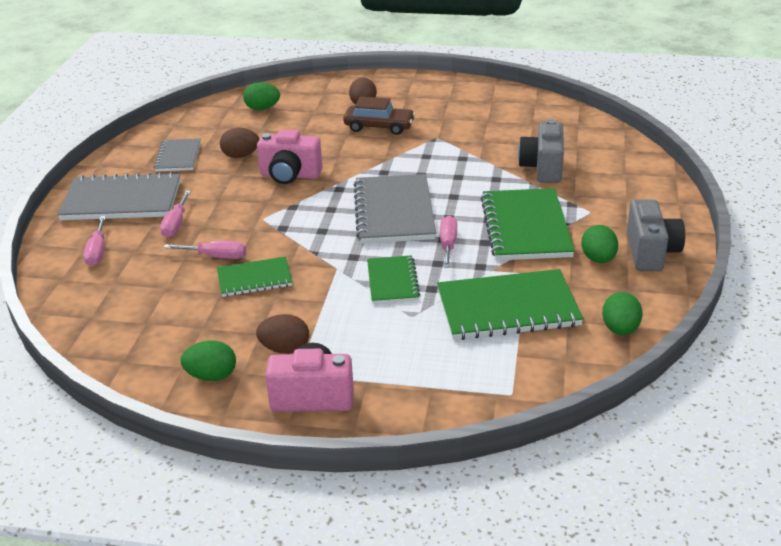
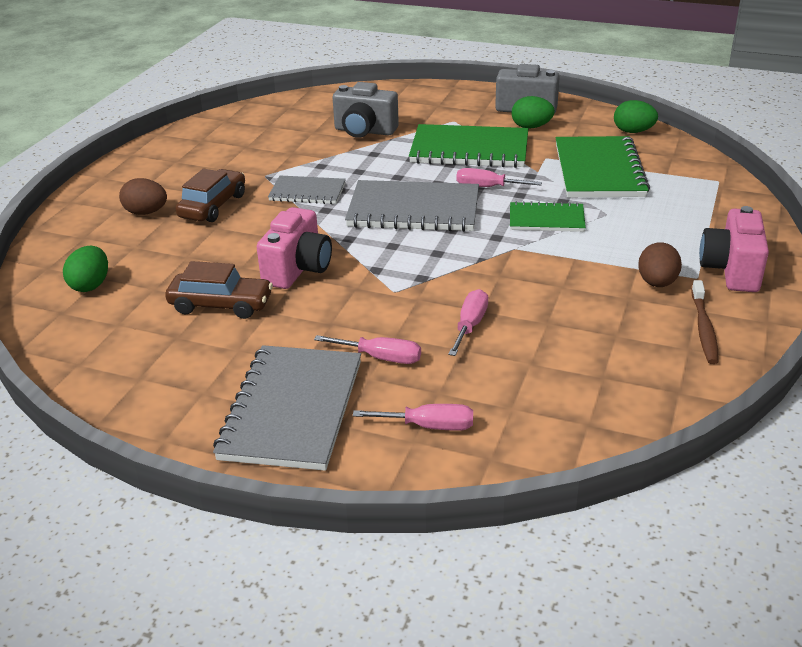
camera: 80 degrees left, 0 degrees up
grey notebook [154,138,201,172] -> grey notebook moved to [268,176,346,204]
green egg [181,340,236,381] -> brown toothbrush [691,280,719,364]
green notebook [217,257,292,297] -> none
brown egg [220,128,259,158] -> brown car [165,261,273,319]

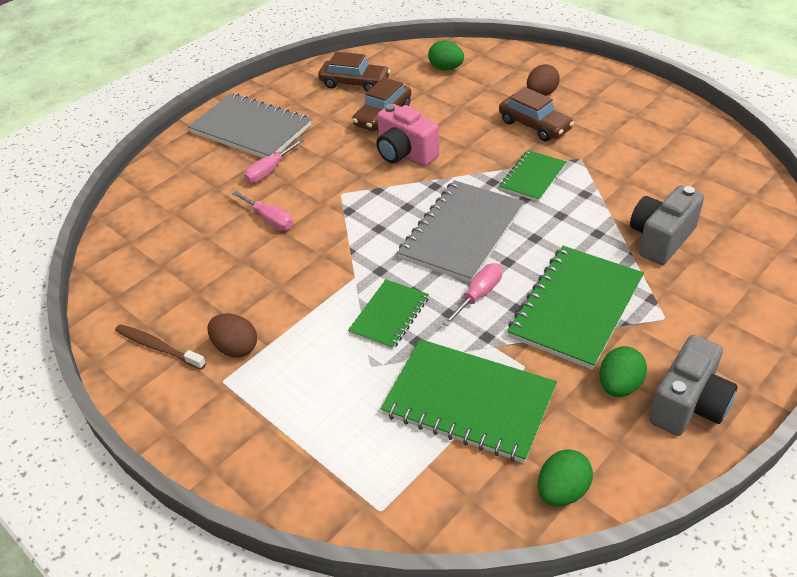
camera: 115 degrees right, 10 degrees up
grey notebook [268,176,346,204] -> green notebook [499,150,567,202]
pink screwdriver [353,404,473,431] -> none
pink camera [699,206,769,292] -> none
none -> brown car [318,52,391,92]

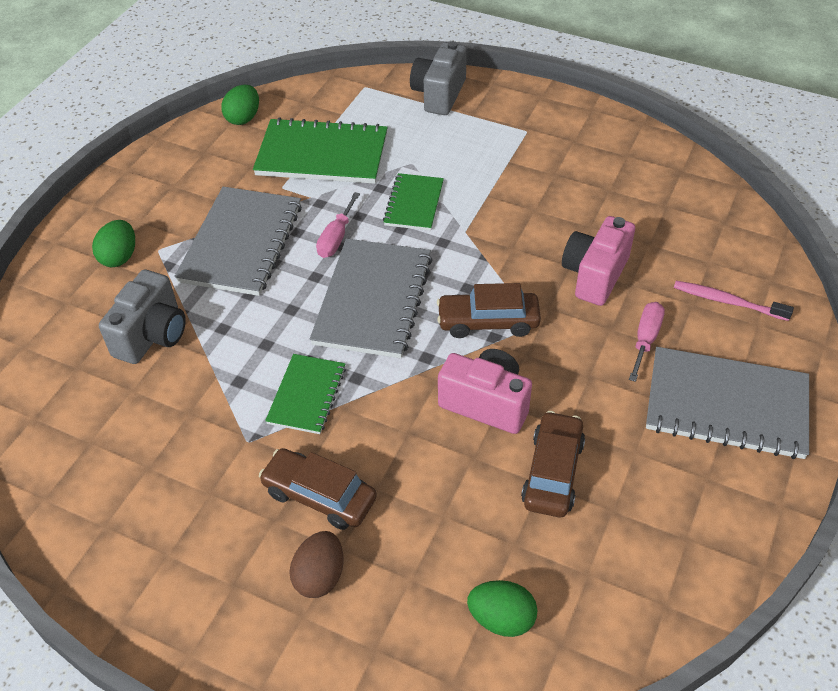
camera: 160 degrees right, 5 degrees up
brown toothbrush [115,324,206,370] -> none
brown egg [207,314,257,357] -> none
pink screwdriver [232,191,293,230] -> pink camera [562,216,635,306]
brown car [318,52,391,92] -> brown car moved to [437,283,541,338]
green notebook [507,246,644,370] -> grey notebook [174,187,302,296]
green egg [600,346,647,397] -> green egg moved to [92,220,135,267]
grey camera [649,335,738,436] -> grey camera moved to [410,41,467,115]
none -> pink toothbrush [674,281,794,321]

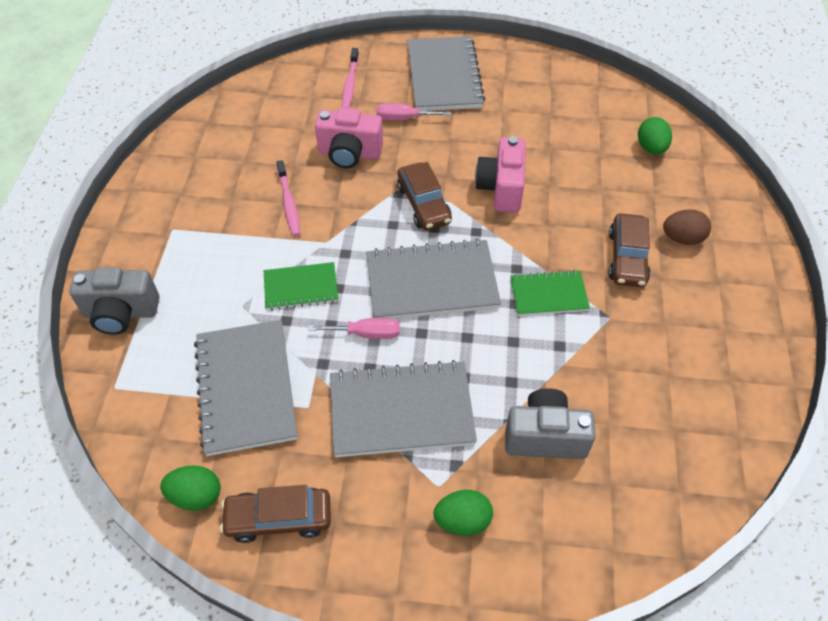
camera: 110 degrees left, 5 degrees up
green notebook [253,117,388,184] -> grey notebook [194,320,298,456]
brown car [521,411,585,517] -> brown car moved to [220,485,331,543]
none -> pink toothbrush [276,160,300,236]

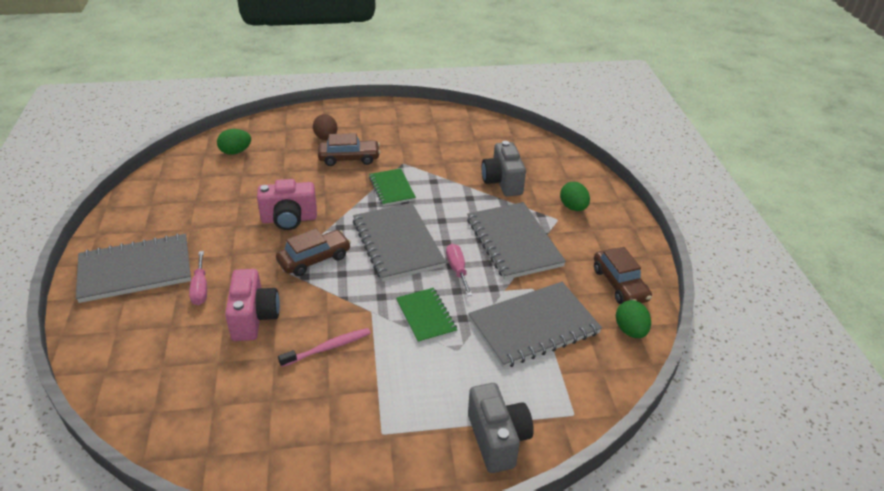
camera: 105 degrees left, 15 degrees down
pink toothbrush [342,48,359,108] -> none

